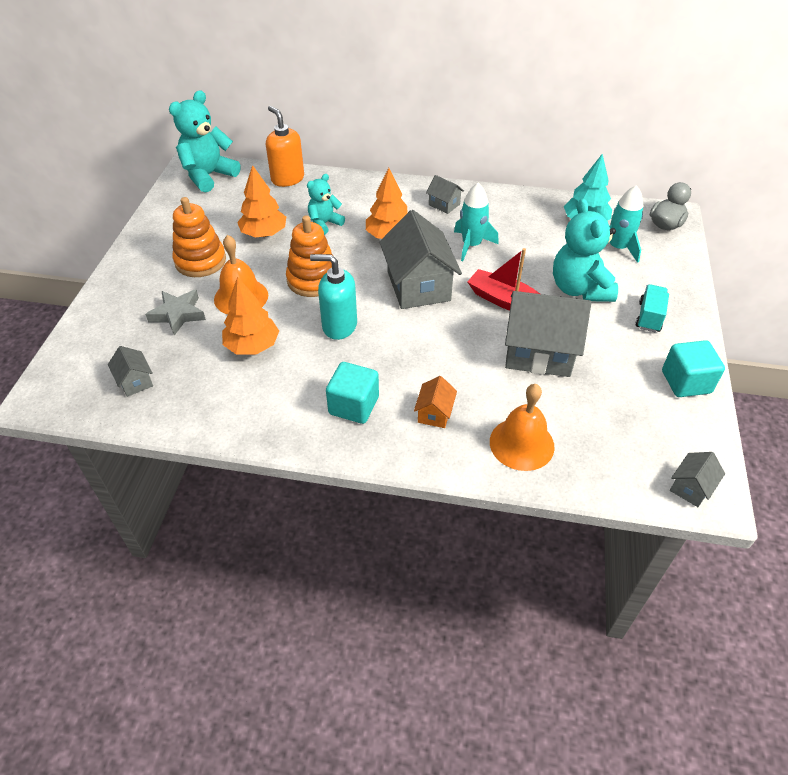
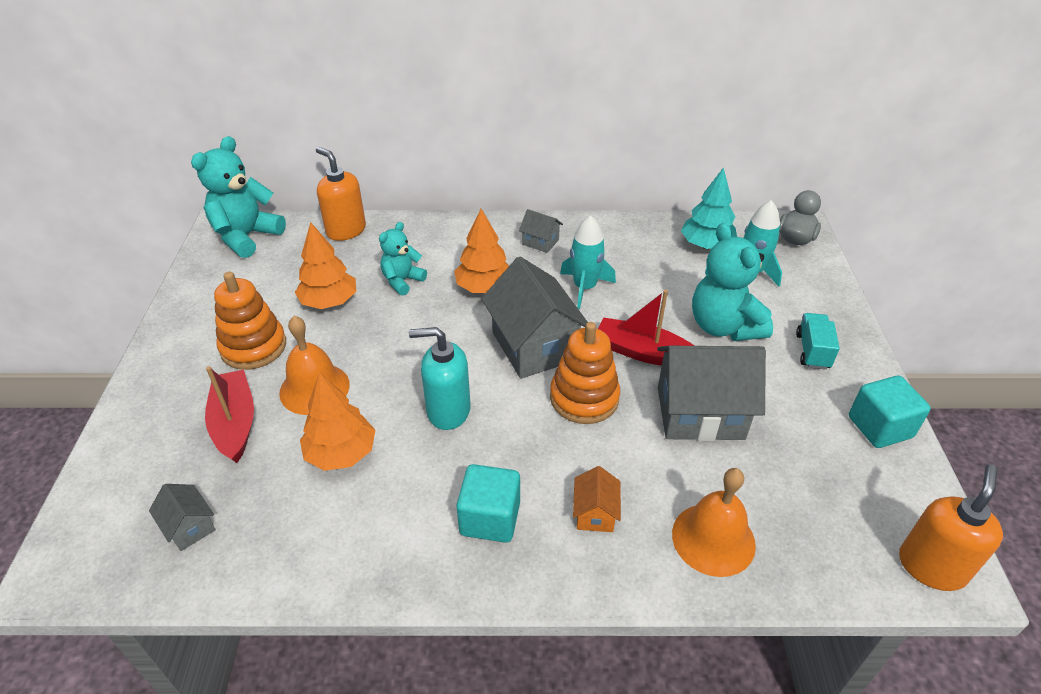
camera: 10 degrees left, 5 degrees down
grey star [145,290,206,336] -> red boat [205,366,254,463]
orange stacking toy [286,216,333,297] -> orange stacking toy moved to [550,322,620,424]
grey house [670,452,725,507] -> orange soap dispenser [899,464,1003,591]

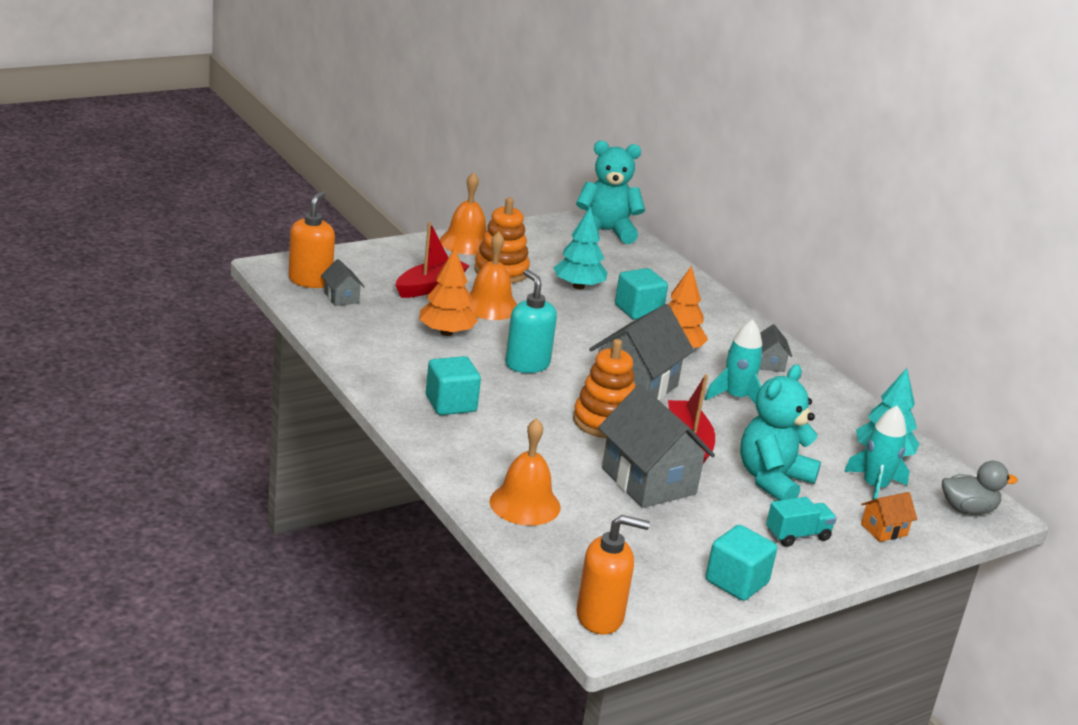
camera: 55 degrees right, 15 degrees down
grey house [149,484,216,551] -> grey house turned 45 degrees counterclockwise [321,259,365,306]
orange tree [295,222,356,309] -> turquoise tree [554,207,608,289]
orange soap dispenser [316,147,366,241] -> orange soap dispenser moved to [289,191,335,288]
turquoise teddy bear [379,222,427,296] -> turquoise cube [615,268,668,320]
orange house [573,466,621,532] -> orange house moved to [861,492,917,542]
none -> orange bell [440,172,486,255]

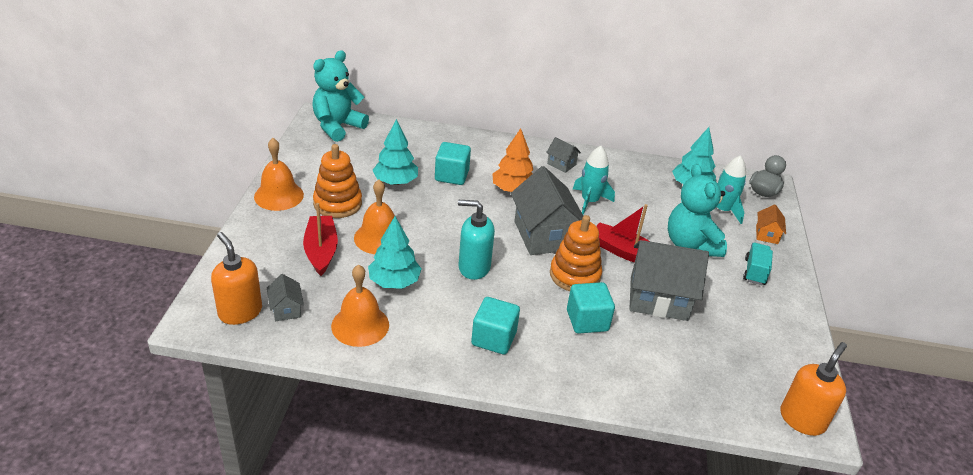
camera: 50 degrees left, 10 degrees up
grey house [321,259,365,306] -> grey house turned 60 degrees clockwise [267,274,304,321]
orange tree [419,248,478,336] -> turquoise tree [368,216,422,289]
orange bell [490,418,561,526] -> orange bell moved to [331,264,389,347]
turquoise cube [706,525,777,601] -> turquoise cube moved to [567,282,615,334]

